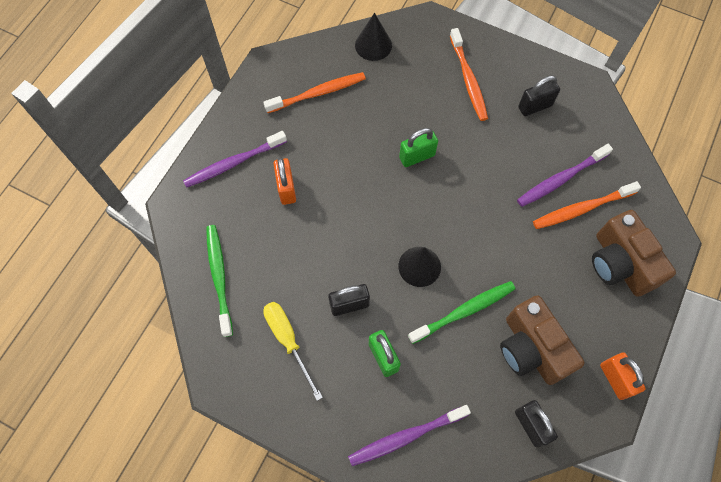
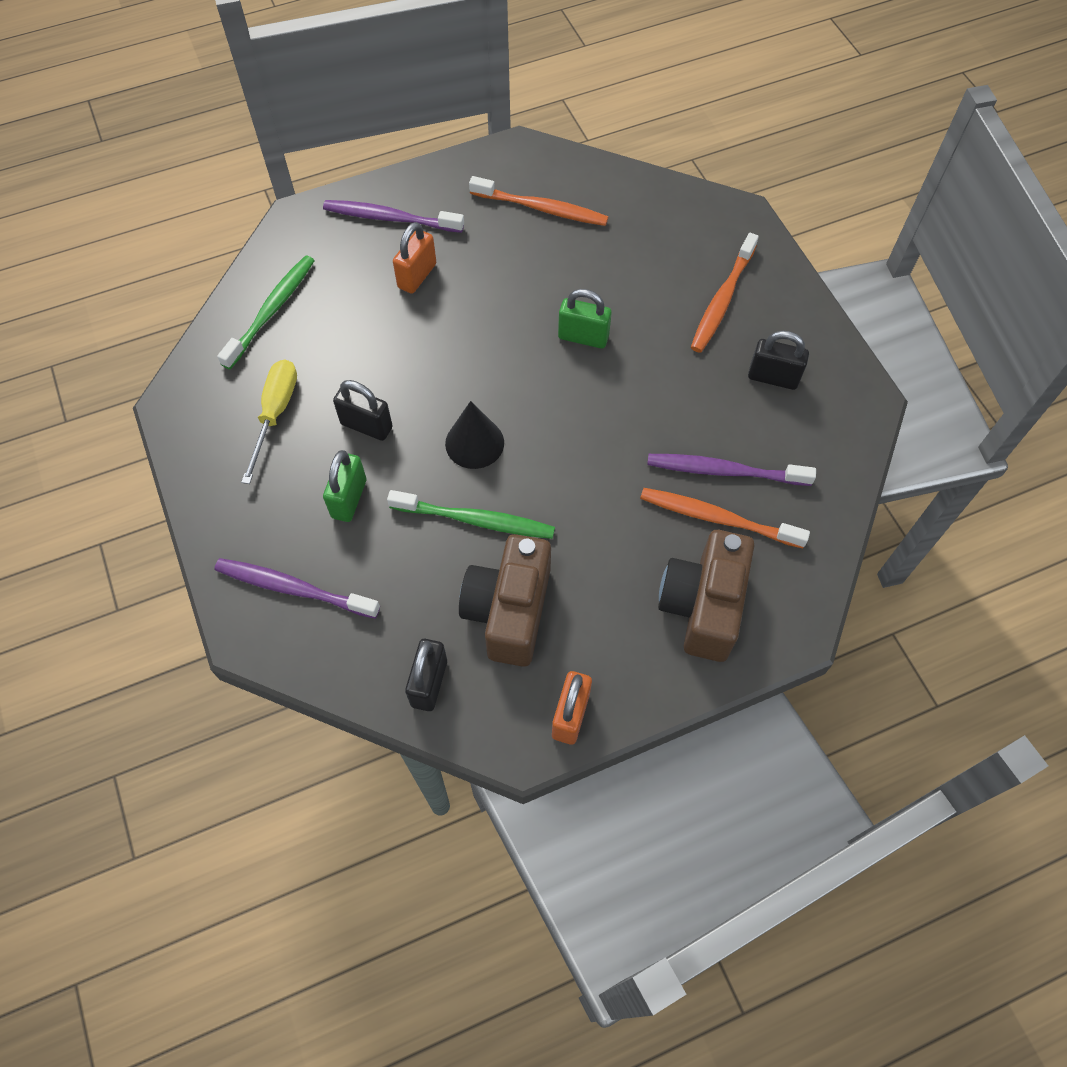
camera: 40 degrees right, 5 degrees down
black cone [355,13,392,61] -> none

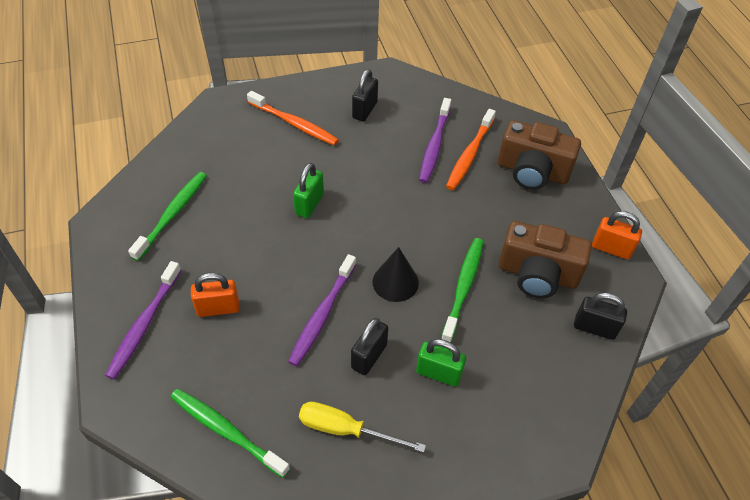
camera: 85 degrees left, 10 degrees down
purple toothbrush [214,558,380,619] -> purple toothbrush moved to [288,254,356,366]
orange padlock [393,222,436,294] -> orange padlock turned 45 degrees counterclockwise [191,273,240,317]
orange toothbrush [469,176,608,226] -> green toothbrush [128,172,207,261]

